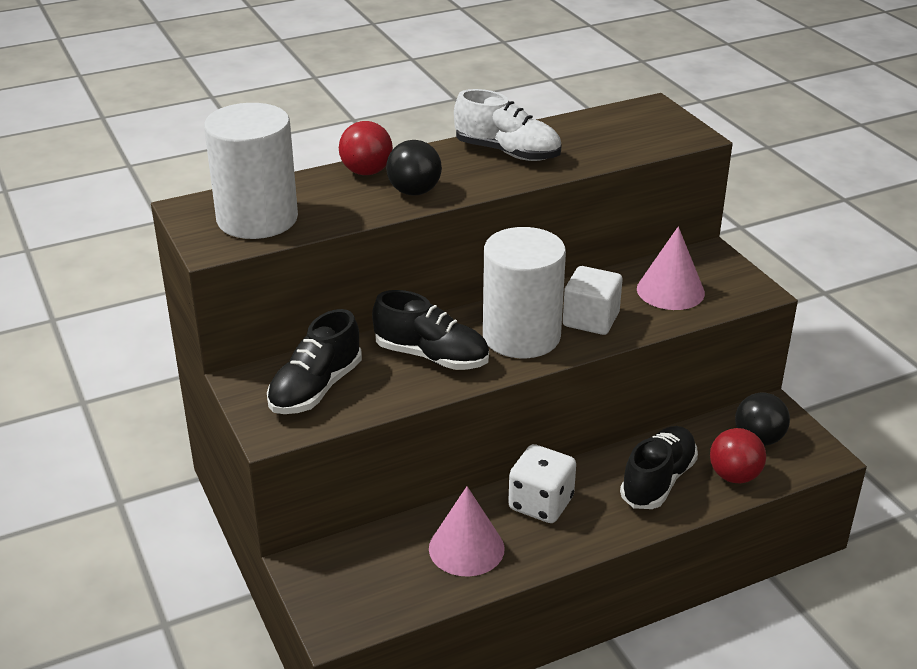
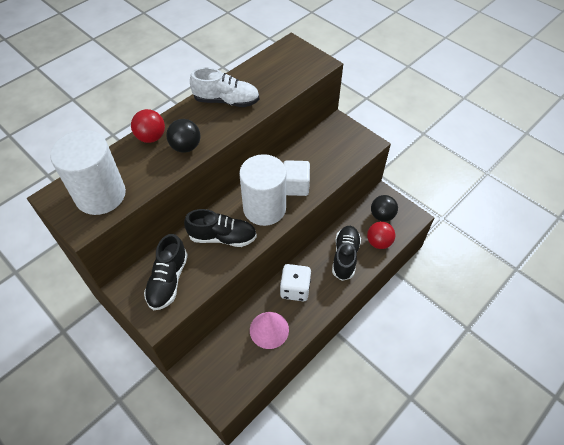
camera: 20 degrees left, 20 degrees up
pink cone [637,226,705,310] -> none

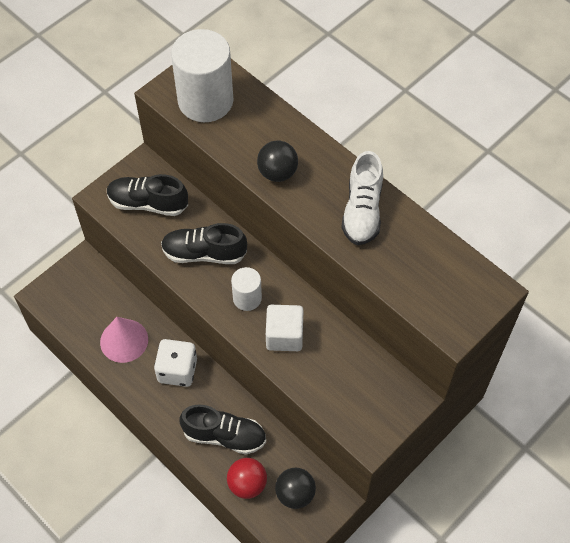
camera: 90 degrees right, 5 degrees up
red ball [131,109,165,143] -> none
black shoe [184,209,257,247] -> black shoe turned 90 degrees clockwise [161,223,247,264]
white cylinder [239,154,287,226] -> white cylinder [231,267,262,311], size x0.51

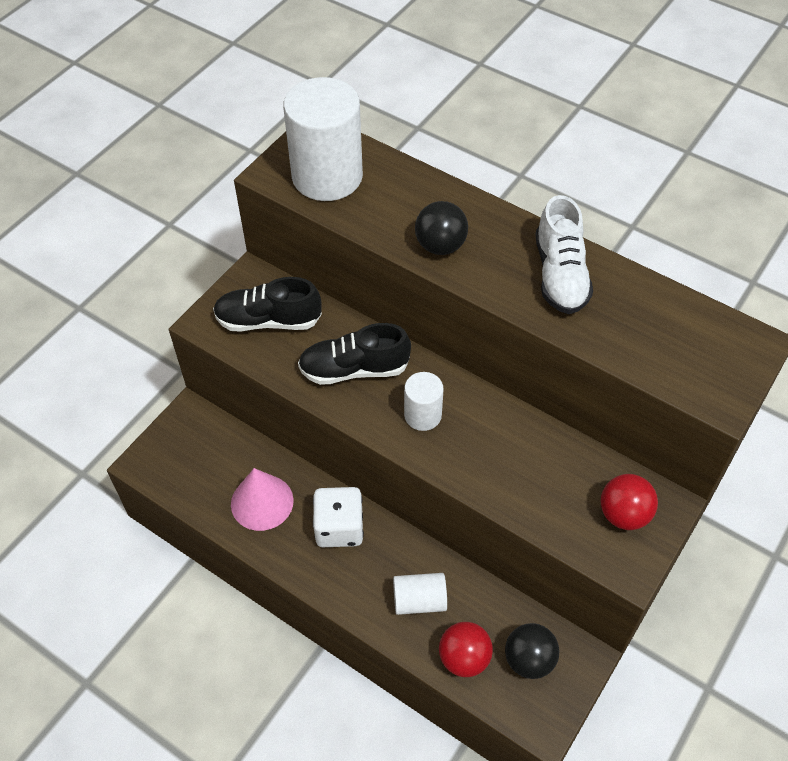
camera: 10 degrees left, 5 degrees down
black shoe [180,404,266,454] -> white cylinder [393,573,447,615]
white cube [266,305,304,351] -> none
none -> red ball [600,474,658,530]

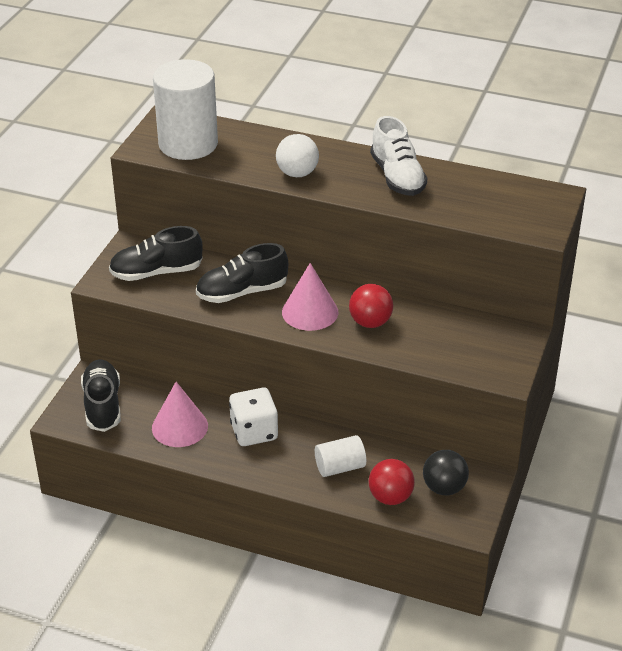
camera: 15 degrees left, 15 degrees down
white cylinder [404,372,444,431] -> pink cone [282,263,338,331]
black ball [415,201,468,255] -> white ball [276,134,319,177]
red ball [600,474,658,530] -> red ball moved to [349,284,393,328]
none -> black shoe [81,359,121,432]

